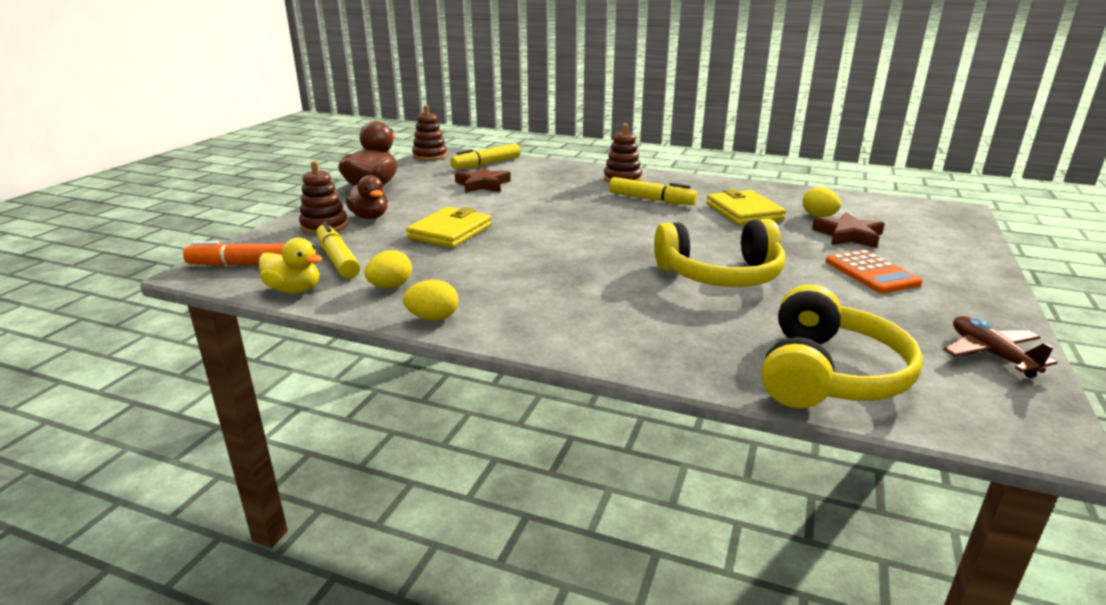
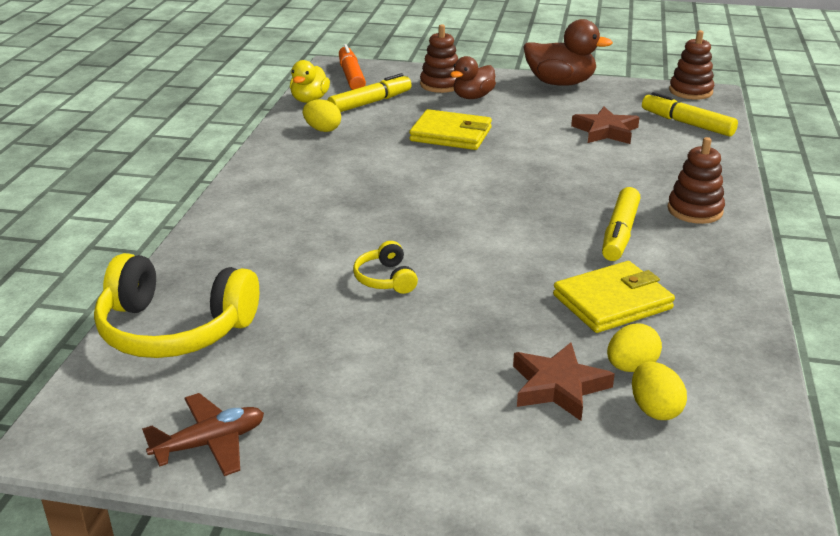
camera: 80 degrees right, 5 degrees up
yellow egg [403,280,458,321] -> yellow egg moved to [632,362,687,420]
yellow headphones [654,219,785,287] -> yellow headphones [353,241,418,294], size x0.47
orange calculator [825,250,923,293] -> none

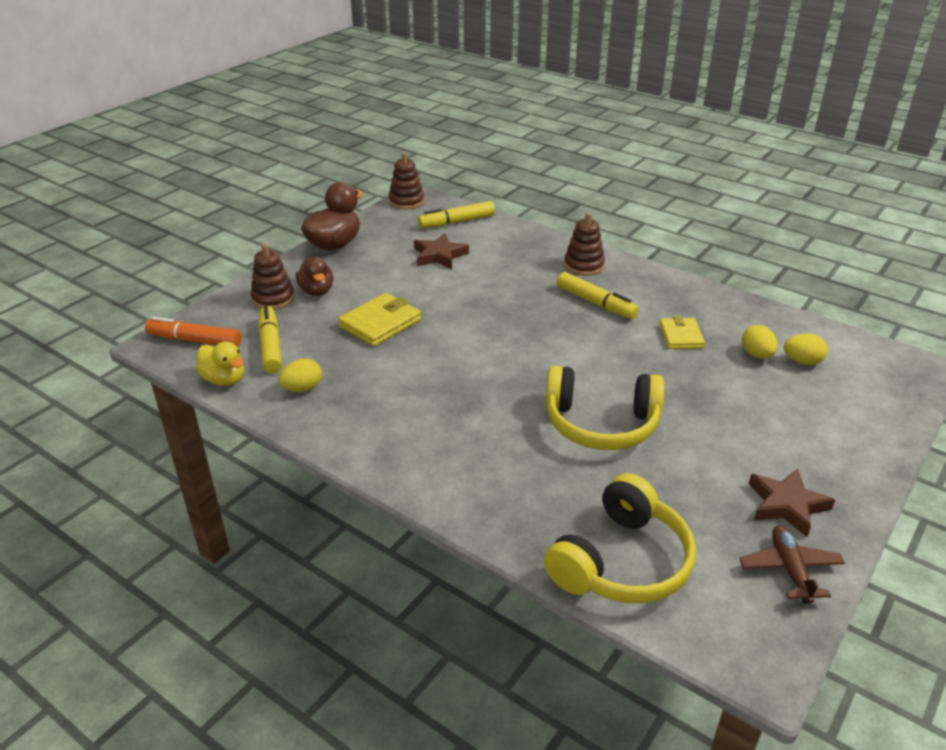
camera: 65 degrees left, 5 degrees up
yellow headphones [353,241,418,294] -> yellow headphones [545,365,664,450], size x2.12
brown star [513,342,615,421] -> brown star moved to [749,469,835,537]
yellow wallet [553,261,675,333] -> yellow wallet [659,316,705,349], size x0.66

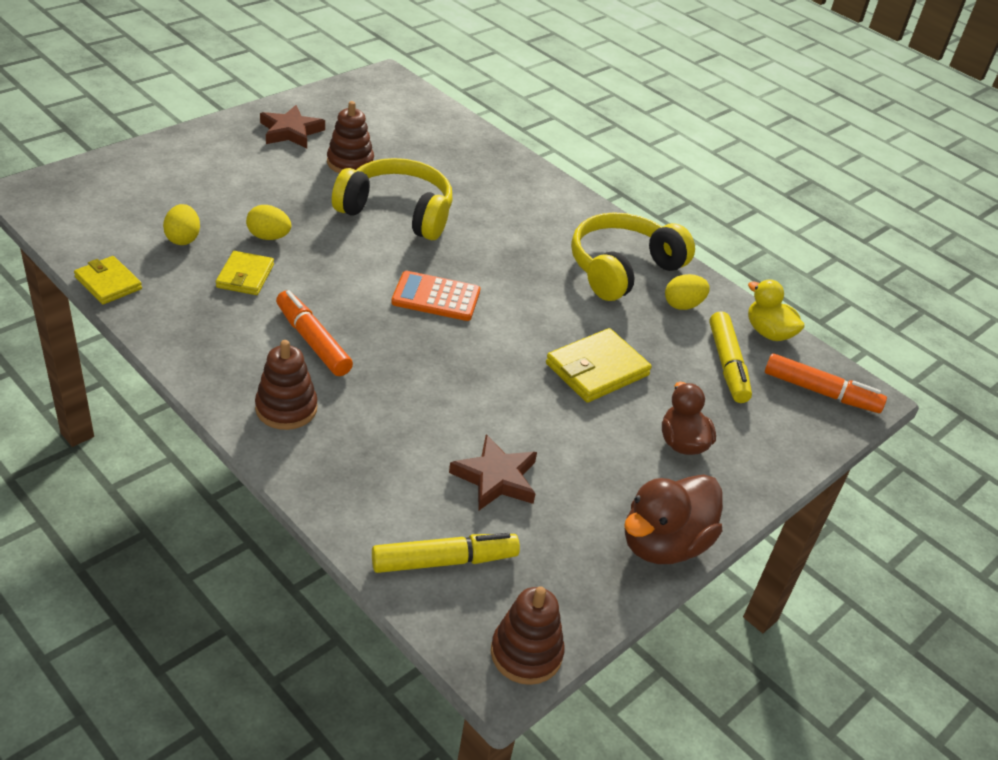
camera: 175 degrees left, 5 degrees up
brown stacking toy [251,243,295,310] -> brown stacking toy moved to [327,101,374,173]
yellow headphones [544,473,696,603] -> yellow headphones moved to [571,212,695,301]
yellow marker [557,272,639,319] -> orange marker [276,290,353,376]
brown plane [739,525,845,604] -> none
yellow egg [784,333,828,365] -> yellow egg moved to [246,205,291,240]
none -> yellow wallet [74,256,142,304]
none -> orange calculator [391,271,480,321]

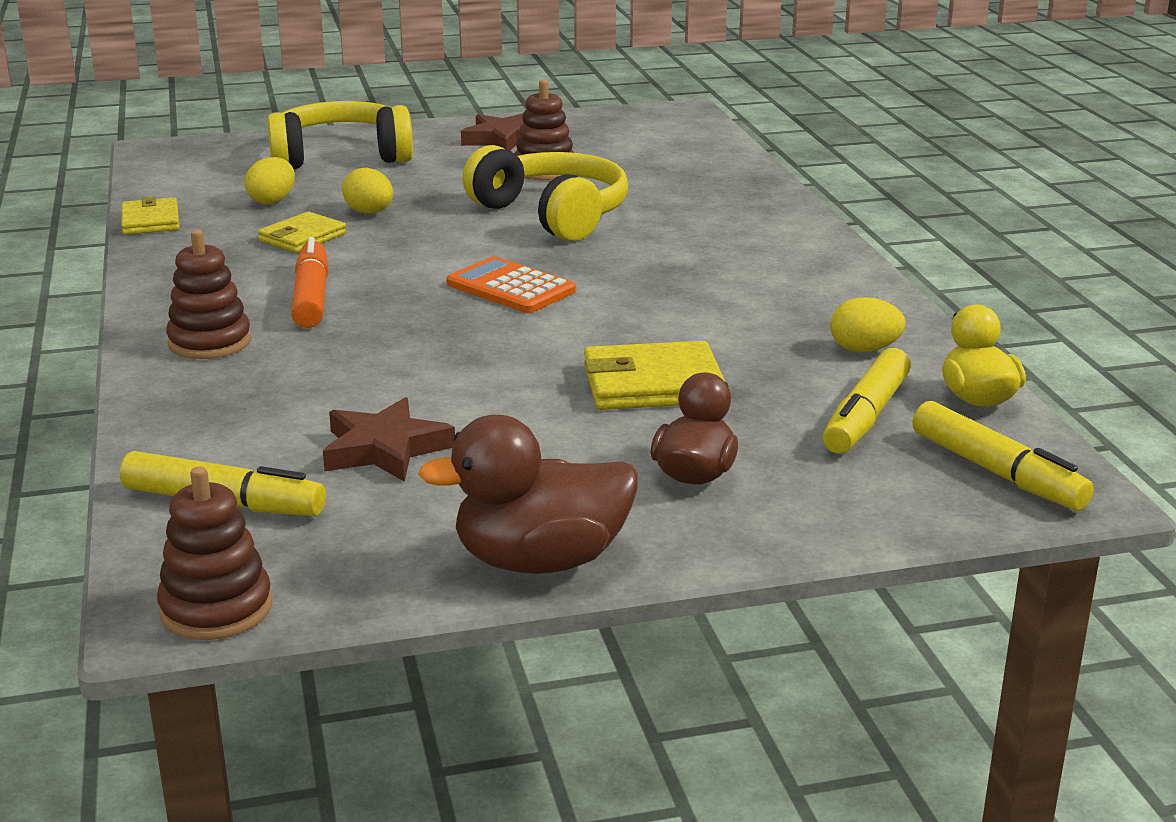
camera: 35 degrees right, 15 degrees down
yellow headphones [571,212,695,301] -> yellow headphones moved to [267,101,413,169]
orange marker [765,353,887,413] -> yellow marker [912,401,1094,511]

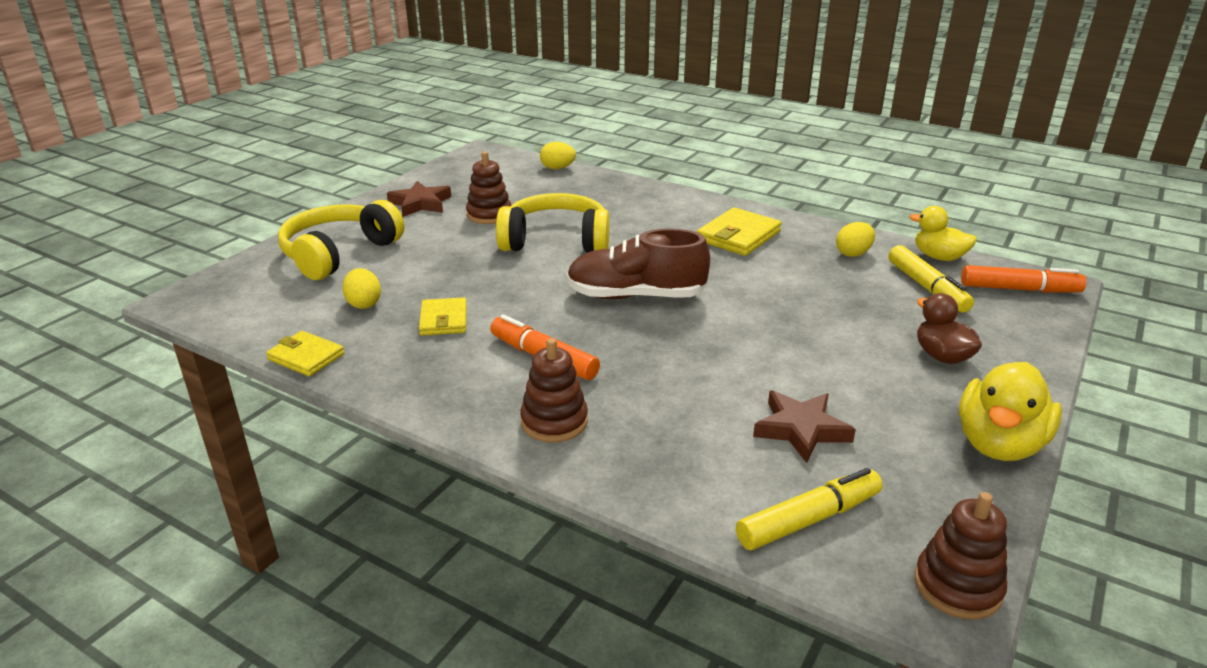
camera: 45 degrees left, 5 degrees up
yellow egg [342,168,393,214] -> yellow egg moved to [540,142,576,169]
brown duck [418,415,638,574] -> yellow duck [959,362,1062,461]
orange calculator [446,256,576,313] -> brown shoe [567,228,710,299]
yellow wallet [584,341,725,410] -> yellow wallet moved to [697,207,782,256]
yellow marker [912,401,1094,511] -> orange marker [961,265,1086,293]

